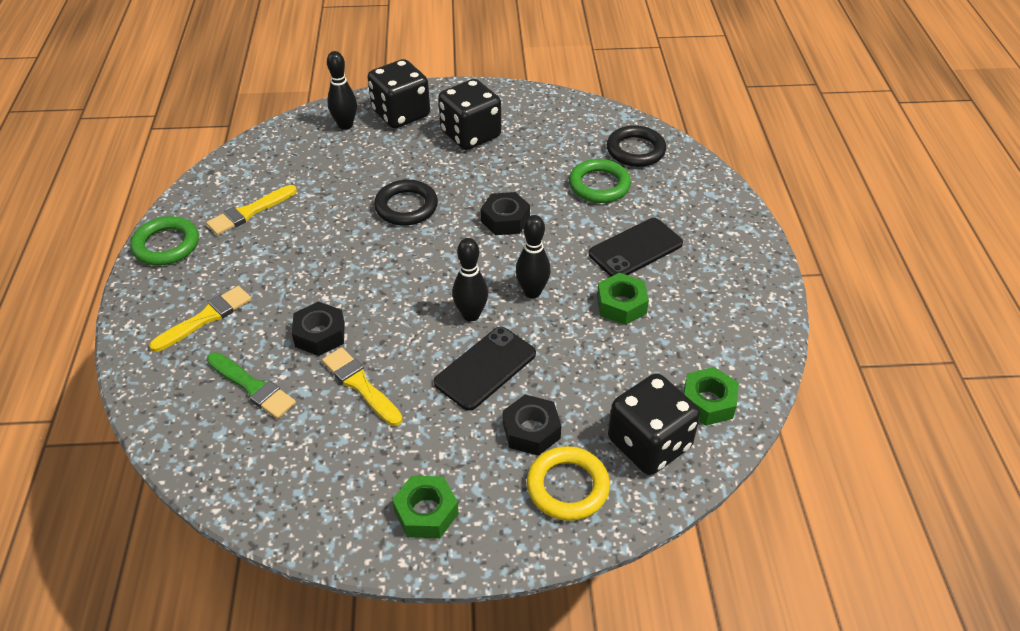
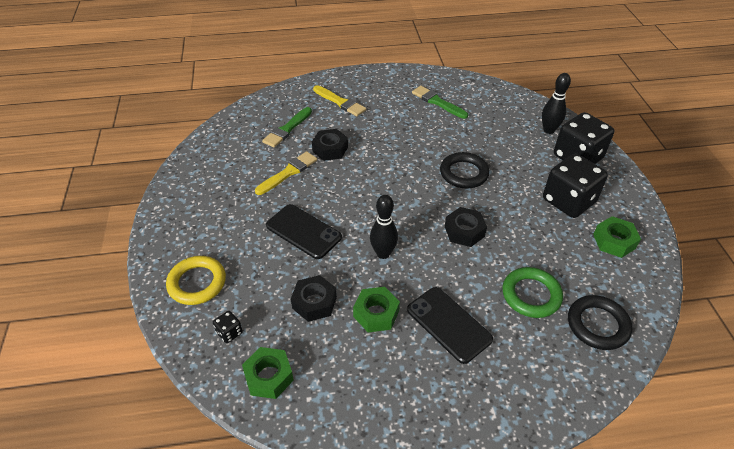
camera: 85 degrees right, 0 degrees up
green ring [130,216,199,265] -> none
yellow brush [206,185,297,235] -> green brush [412,86,468,119]
green nut [392,476,459,538] -> green nut moved to [593,216,641,258]
black bowling pin [452,238,488,322] -> none
black nut [503,394,561,456] -> black nut moved to [291,275,337,322]
black dice [608,373,700,475] -> black dice [213,311,243,343], size x0.41

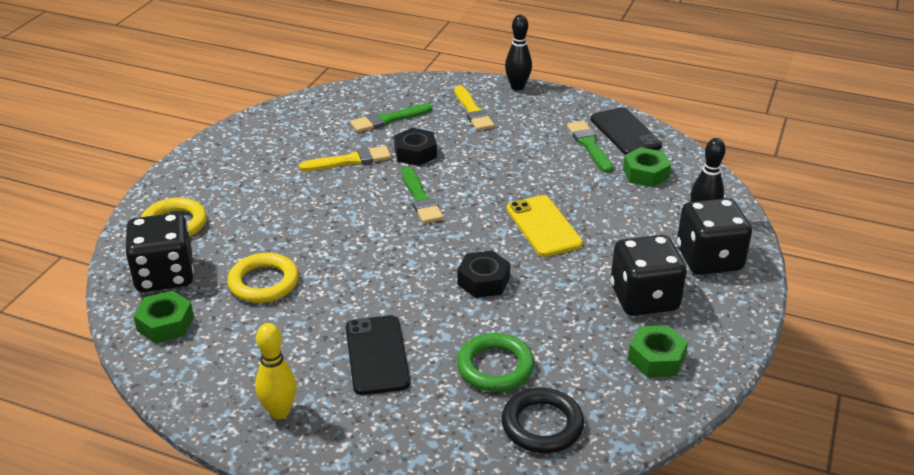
camera: 30 degrees right, 10 degrees down
black dice [213,311,243,343] -> black dice [125,213,194,292], size x2.42
black phone [266,204,342,259] -> black phone moved to [591,107,662,155]
black nut [291,275,337,322] -> yellow ring [227,253,299,303]
green nut [353,287,400,332] -> green nut moved to [623,147,671,187]
black bowling pin [370,195,398,259] -> black bowling pin moved to [505,15,532,91]
black ring [440,152,490,189] -> yellow phone [506,195,583,257]
none -> yellow bowling pin [255,323,297,419]
none -> green brush [401,167,443,223]

